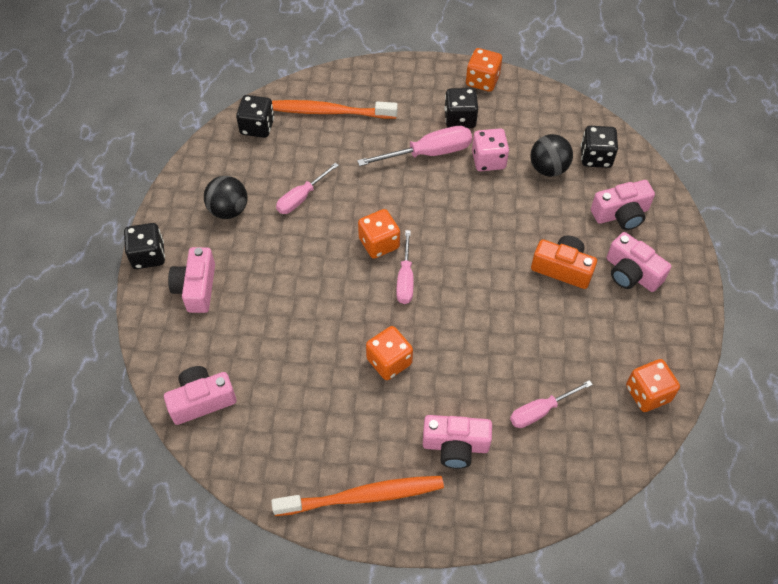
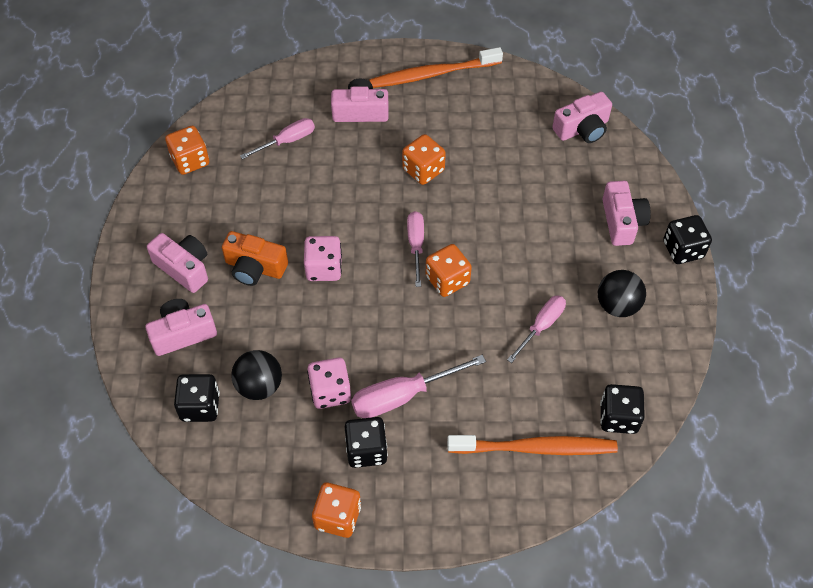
camera: 175 degrees right, 0 degrees up
none -> pink dice [304,236,342,281]

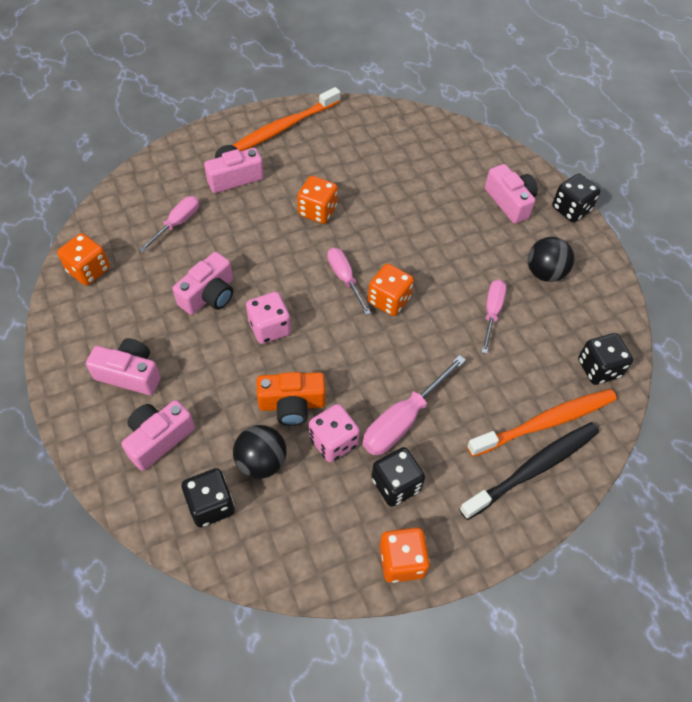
camera: 25 degrees left, 0 degrees up
orange camera [222,231,288,286] -> orange camera moved to [257,372,326,426]
pink camera [552,92,612,143] -> pink camera moved to [173,252,233,315]
none -> black toothbrush [459,422,599,520]

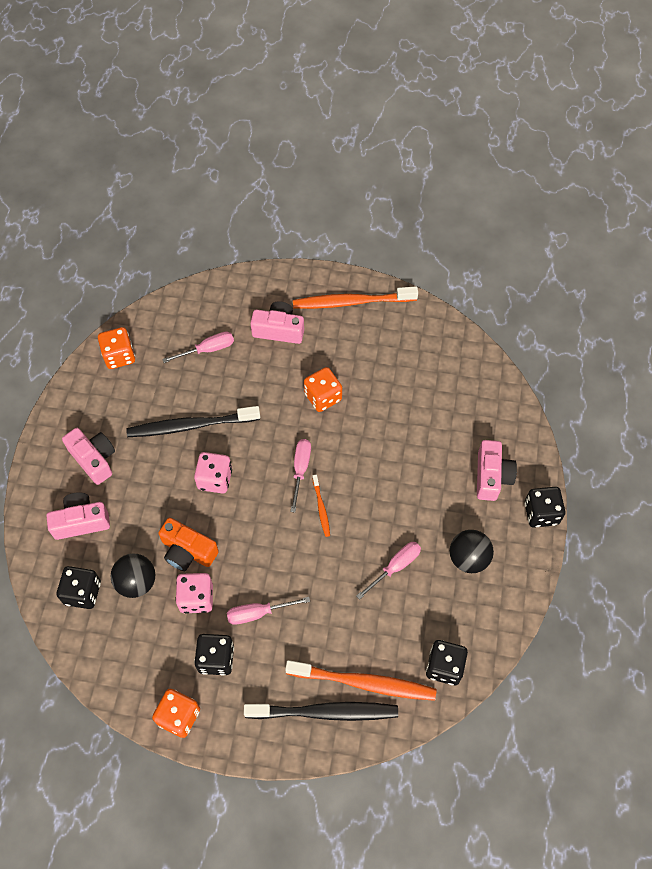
camera: 35 degrees right, 5 degrees up
pink camera [173,252,233,315] -> black toothbrush [126,406,260,437]
pink screwdriver [363,355,466,455] -> pink screwdriver [227,597,310,625], size x0.67
orange dice [368,263,414,316] -> orange toothbrush [312,475,330,537]

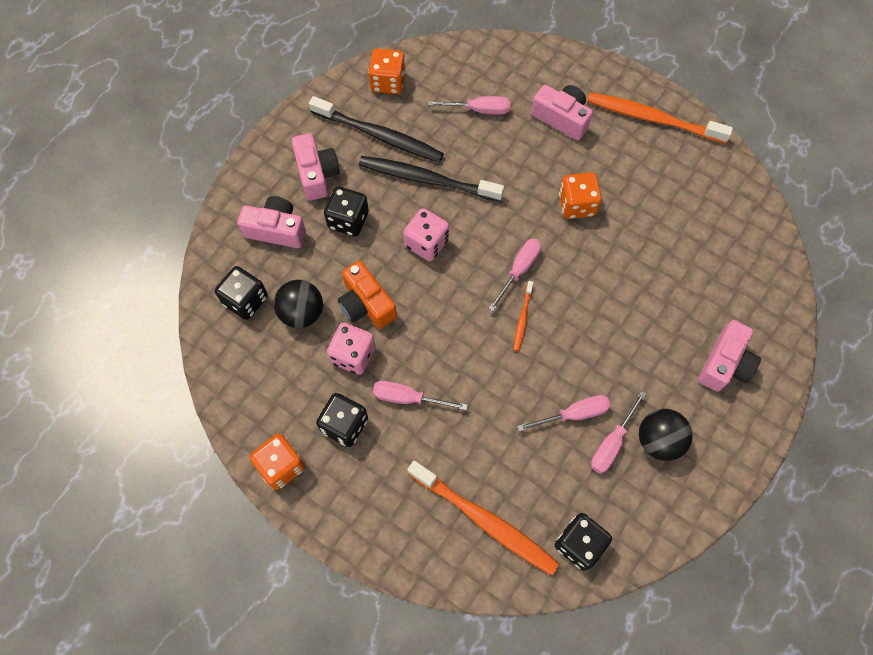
camera: 25 degrees right, 5 degrees up
black toothbrush [244,702,398,721] -> black toothbrush moved to [309,96,444,162]
black dice [525,487,565,528] -> black dice moved to [324,186,369,236]
none -> pink screwdriver [591,391,647,474]

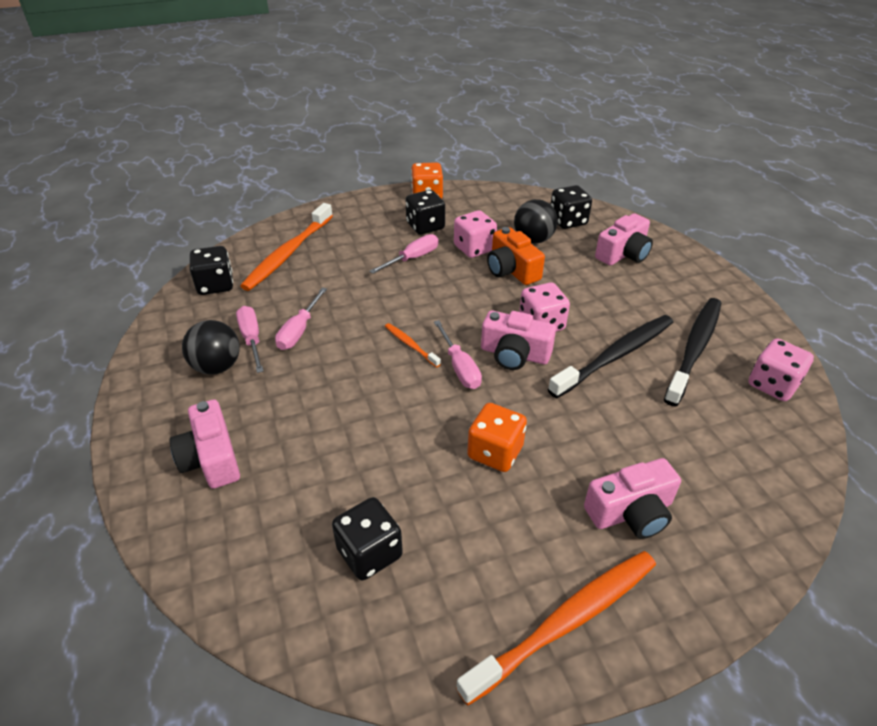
camera: 125 degrees right, 25 degrees down
pink camera [291,133,340,201] -> pink camera moved to [481,311,556,370]
black toothbrush [309,96,444,162] -> black toothbrush turned 150 degrees clockwise [664,298,721,406]
black dice [324,186,369,236] -> black dice moved to [332,497,403,580]
orange camera [338,261,397,329] -> orange camera turned 120 degrees counterclockwise [487,227,545,285]
orange dice [368,48,406,94] -> pink dice [749,338,814,401]
orange toothbrush [407,460,559,575] -> orange toothbrush turned 45 degrees counterclockwise [240,203,333,291]
pink screwdriver [428,96,510,114] -> none

